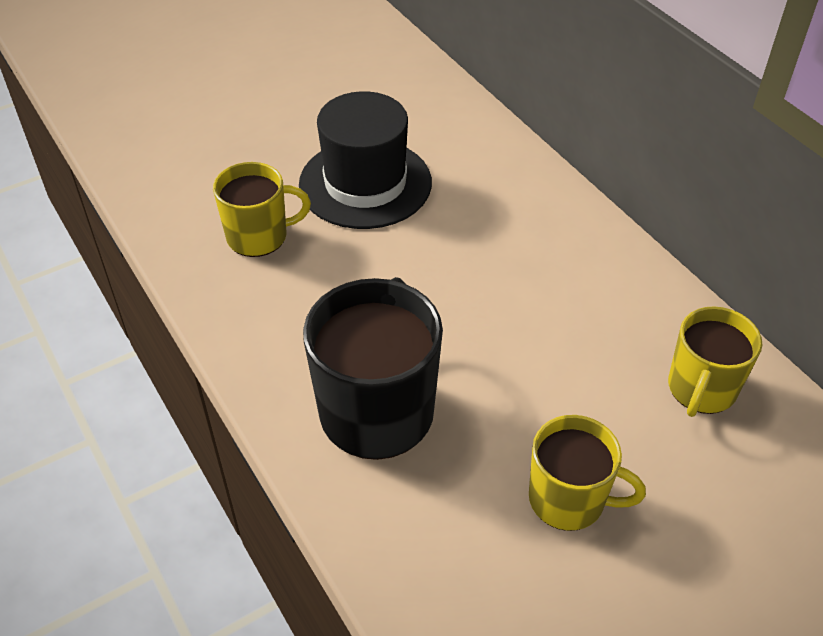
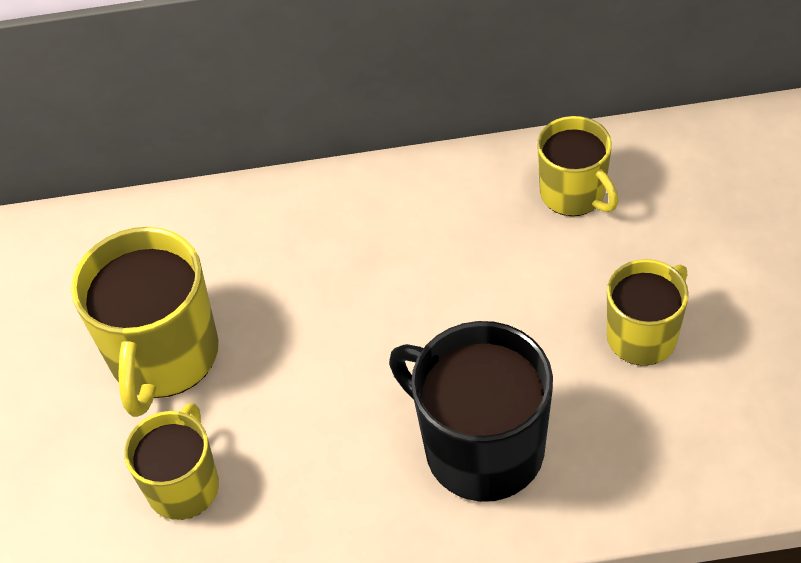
camera: 60 degrees left, 5 degrees up
black hat [299,91,432,229] -> yellow mug [71,227,219,417]

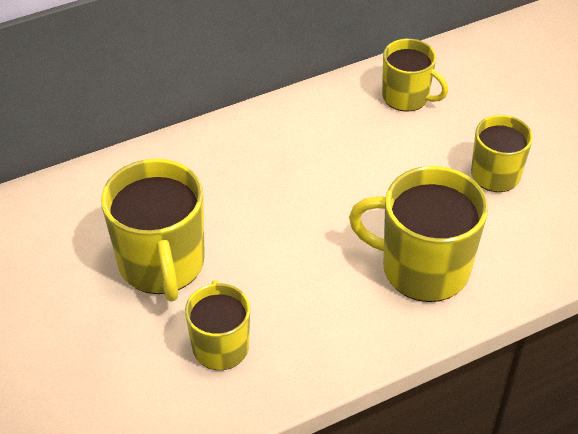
camera: 25 degrees left, 5 degrees down
black mug [389,321,553,502] -> yellow mug [349,166,488,302]

